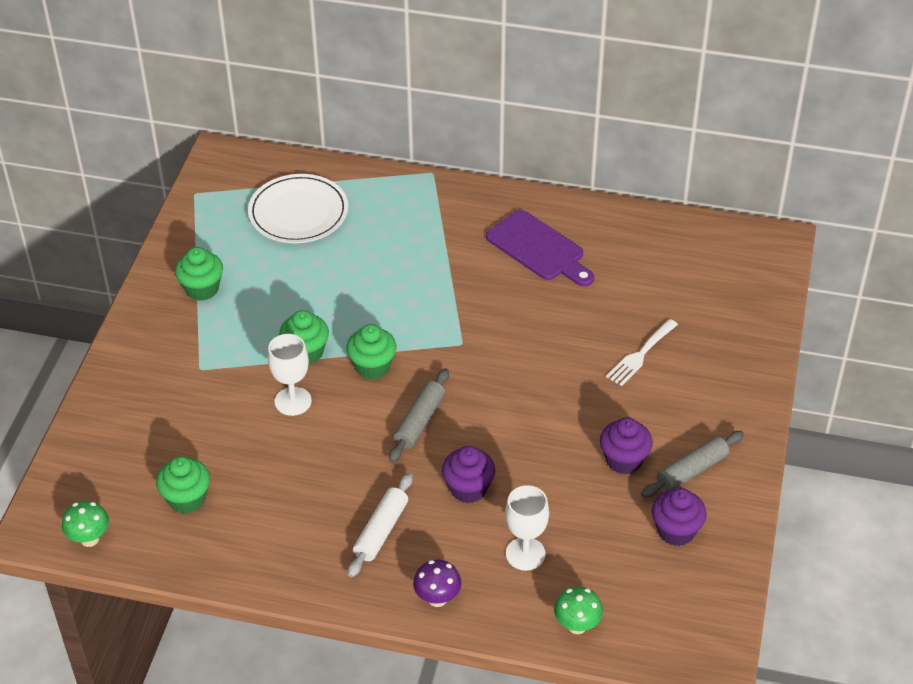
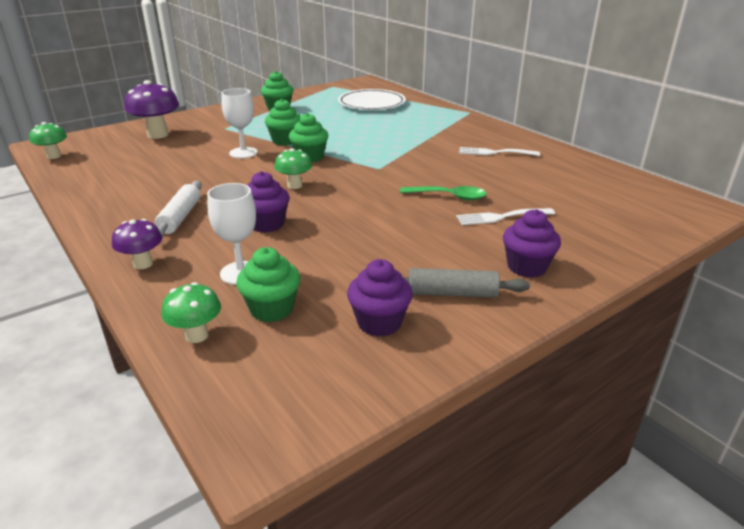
camera: 40 degrees right, 15 degrees down
green cupcake [156,456,210,514] -> green cupcake moved to [236,247,300,322]
white rolling pin [348,473,413,577] -> white rolling pin turned 60 degrees counterclockwise [155,181,202,238]
grey rolling pin [389,369,449,462] -> green mushroom [274,148,312,189]
purple cutting board [486,210,594,286] -> white fork [459,147,540,156]
purple cupcake [600,417,653,475] -> purple cupcake moved to [503,209,561,278]
none -> purple mushroom [125,80,179,139]
none -> green spoon [400,186,487,200]

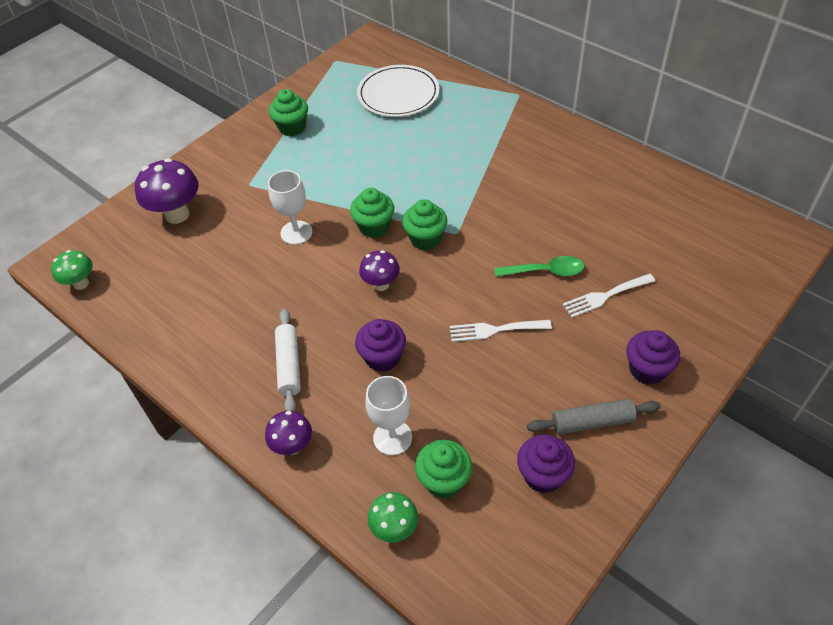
camera: 10 degrees left, 20 degrees up
green cupcake [265,99,301,146] -> green cupcake moved to [402,199,447,250]
green mushroom [274,148,312,189] -> purple mushroom [359,250,400,291]
white fork [459,147,540,156] -> white fork moved to [450,320,552,342]

